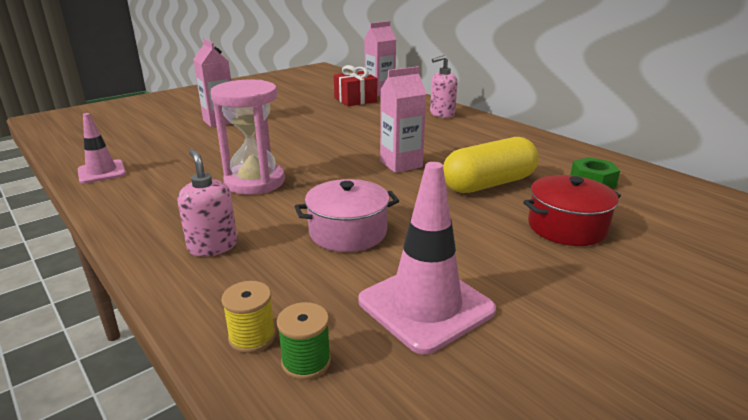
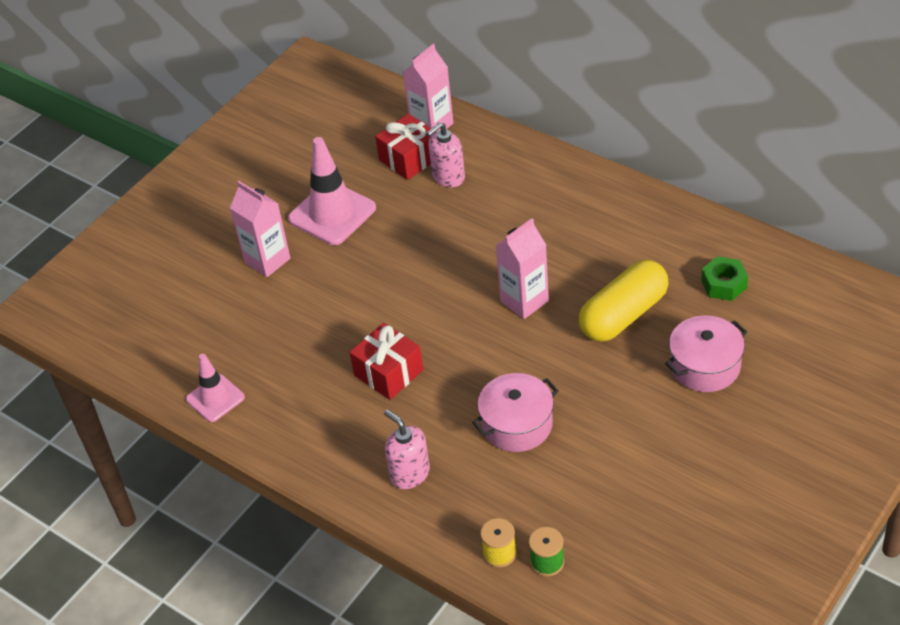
camera: 10 degrees left, 20 degrees up
pink hourglass [211,80,285,195] -> red gift [350,323,424,400]
pink traffic cone [358,162,496,355] -> pink traffic cone moved to [288,137,376,245]
pink soap dispenser [430,55,458,118] -> pink soap dispenser moved to [427,122,465,188]
red pot [523,175,621,246] -> pink pot [665,316,747,392]

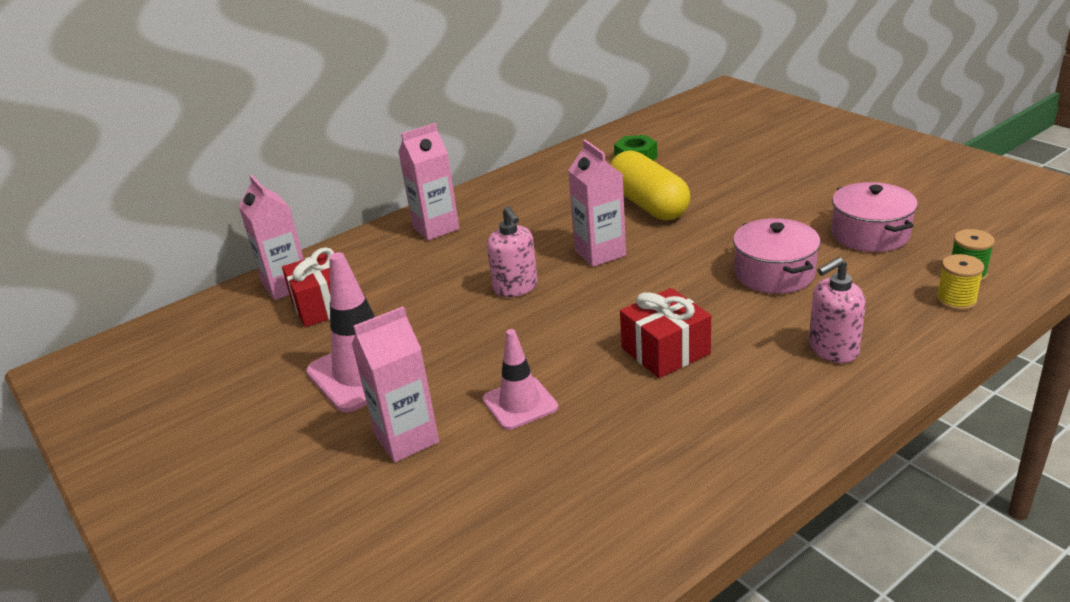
camera: 75 degrees left, 15 degrees down
pink traffic cone [186,354,245,422] -> pink traffic cone moved to [483,329,558,430]
pink soap dispenser [427,122,465,188] -> pink soap dispenser moved to [487,206,538,297]
pink pot [665,316,747,392] -> pink pot moved to [831,182,918,252]
none -> pink carton [398,123,459,241]

